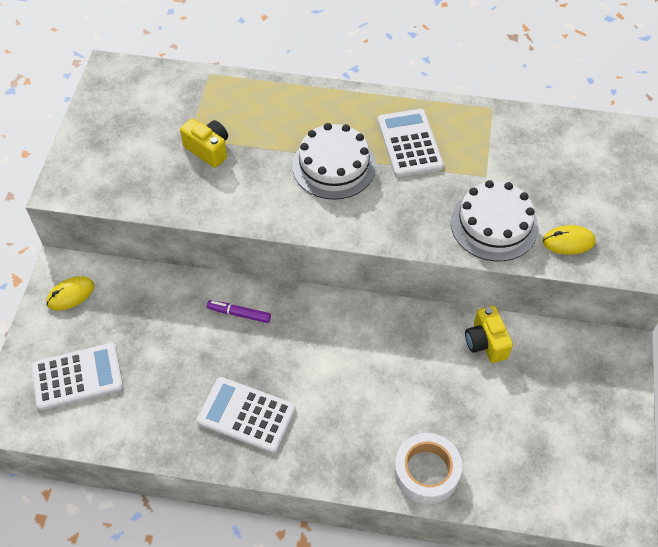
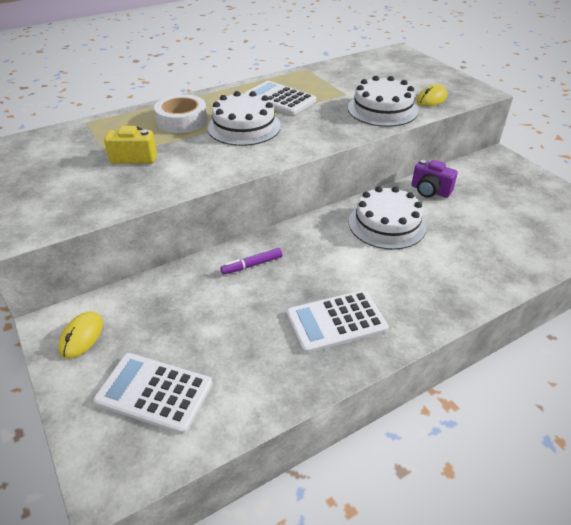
camera: 40 degrees left, 15 degrees down
white calculator [31,343,123,410] -> white calculator turned 105 degrees counterclockwise [93,353,212,434]
white tape [394,433,462,504] -> white tape moved to [154,95,207,133]
yellow camera [465,306,513,363] -> purple camera [411,160,458,198]
none -> white cake [349,186,426,250]

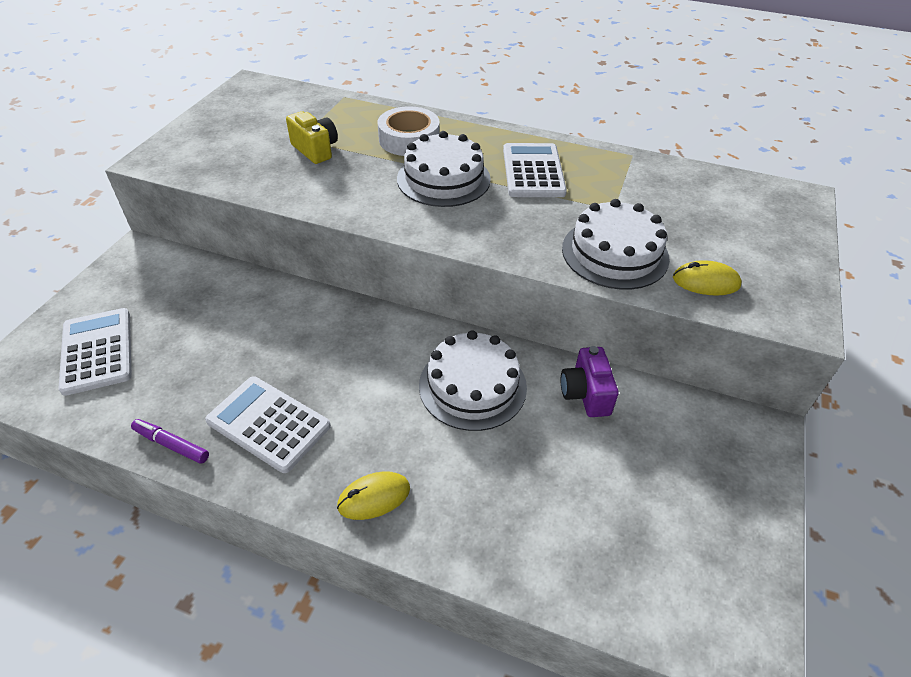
camera: 50 degrees right, 5 degrees up
yellow mouse [58,312,103,359] -> yellow mouse moved to [337,471,410,520]
purple marker [220,248,282,274] -> purple marker moved to [131,419,209,464]

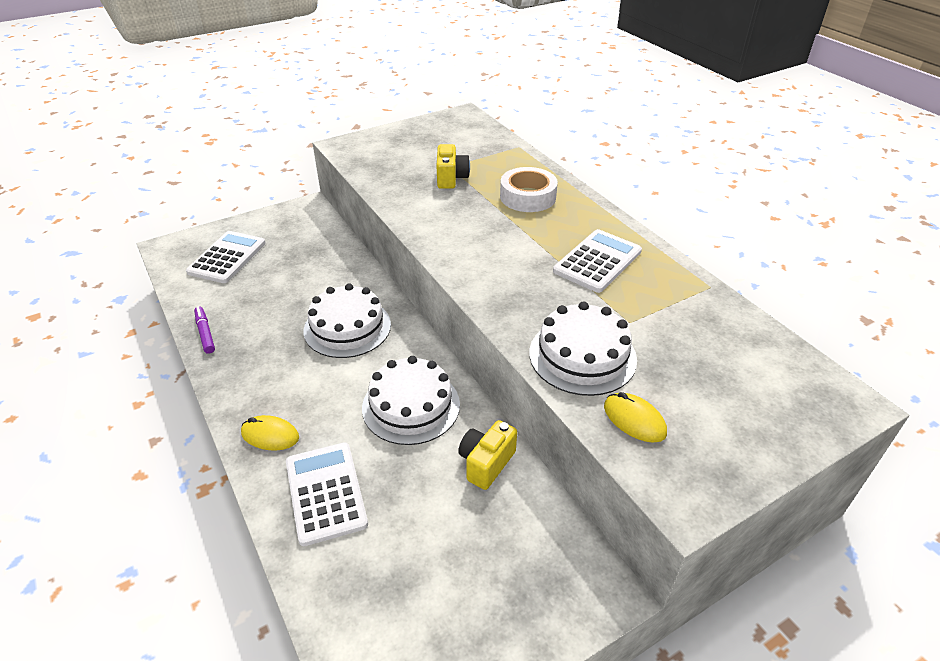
camera: 40 degrees right, 5 degrees down
white calculator [205,376,331,473] -> white calculator moved to [286,442,368,546]
white cake [397,131,491,207] -> white cake moved to [304,283,391,358]
purple camera [561,346,619,417] -> yellow camera [458,420,517,490]

